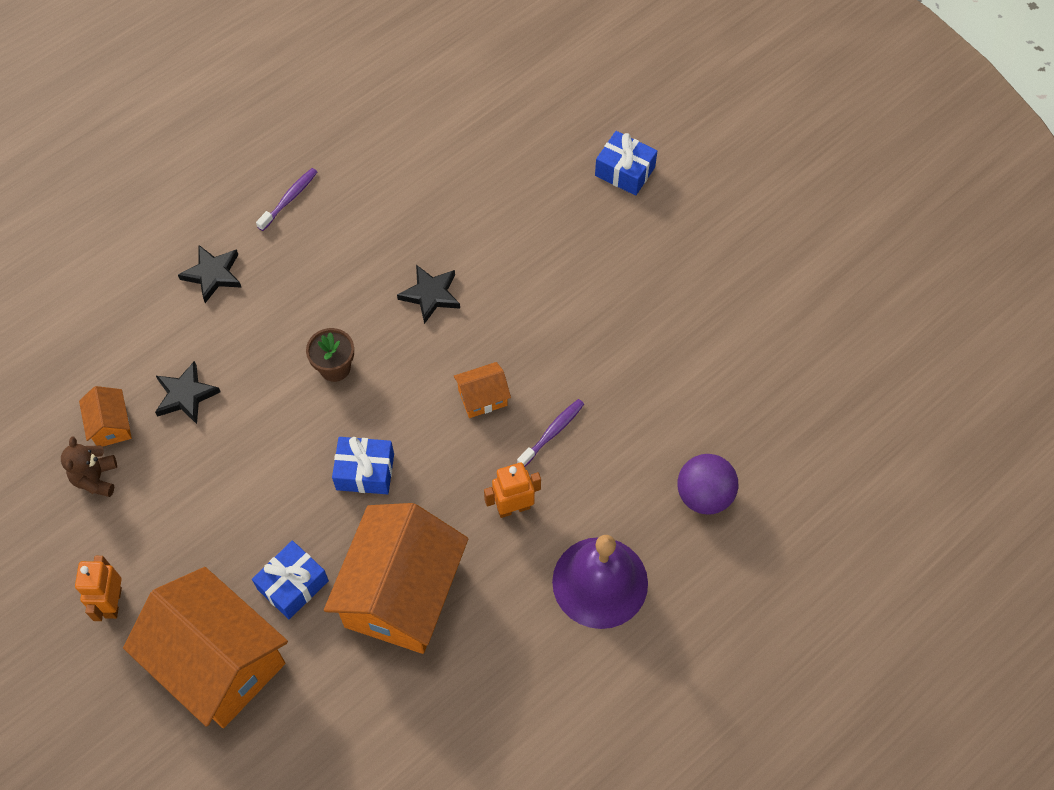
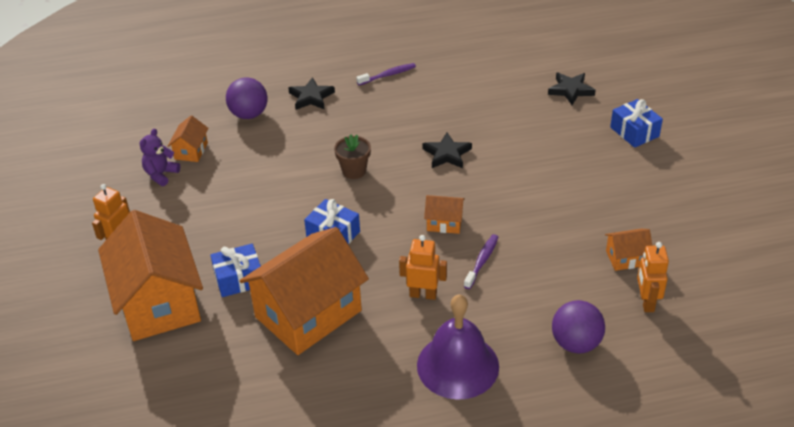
camera: 30 degrees right, 20 degrees down
brown teddy bear [61,437,117,497] -> purple teddy bear [140,128,180,186]
black star [155,361,221,424] -> black star moved to [548,73,596,105]
purple toothbrush [517,399,584,467] -> purple toothbrush turned 45 degrees counterclockwise [464,234,498,289]
none -> purple ball [226,77,268,119]
none -> orange house [605,229,653,271]
none -> orange robot [637,242,669,312]

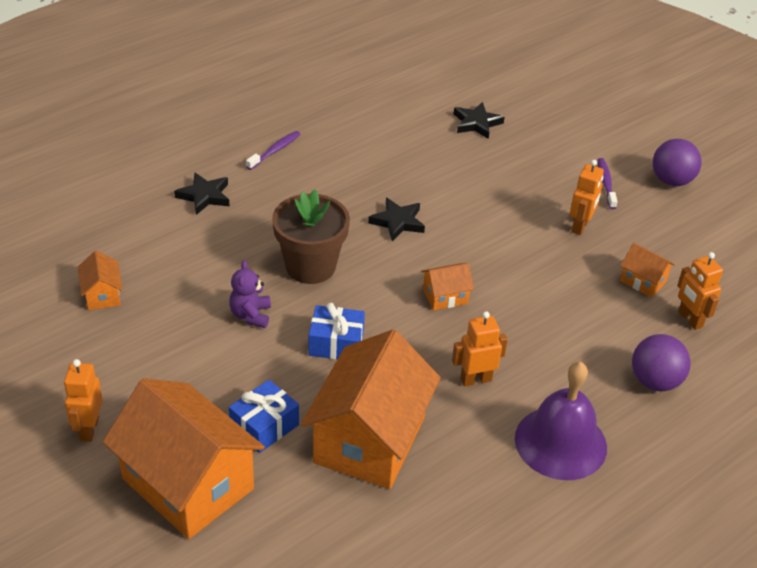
camera: 30 degrees left, 0 degrees up
purple teddy bear [140,128,180,186] -> purple teddy bear moved to [229,260,271,328]
purple ball [226,77,268,119] -> purple ball moved to [653,139,702,186]
brown flower pot [334,134,371,179] -> brown flower pot [272,190,350,284], size x1.75
purple toothbrush [464,234,498,289] -> purple toothbrush moved to [598,158,618,209]
orange house [605,229,653,271] -> orange house turned 75 degrees clockwise [620,243,675,298]
blue gift [610,99,663,148] -> none
none -> orange robot [570,160,604,235]

